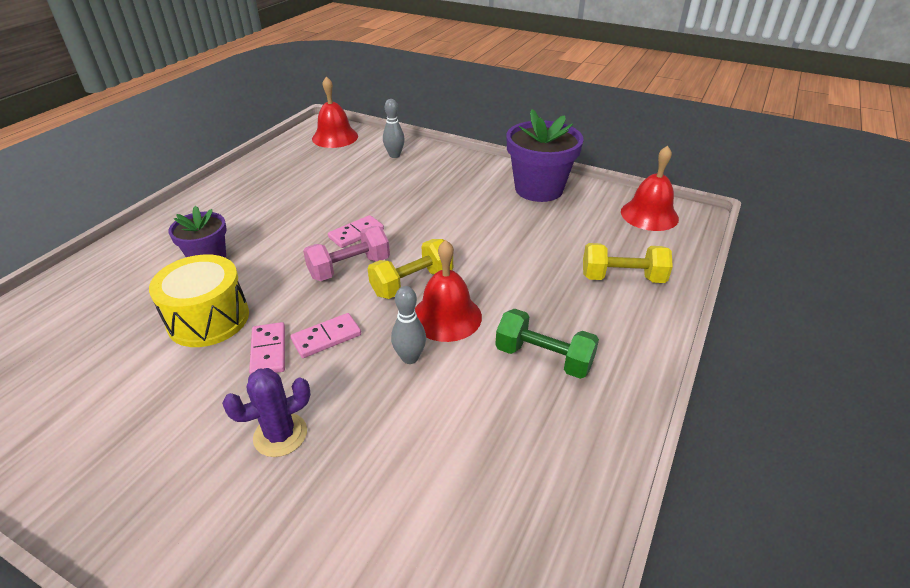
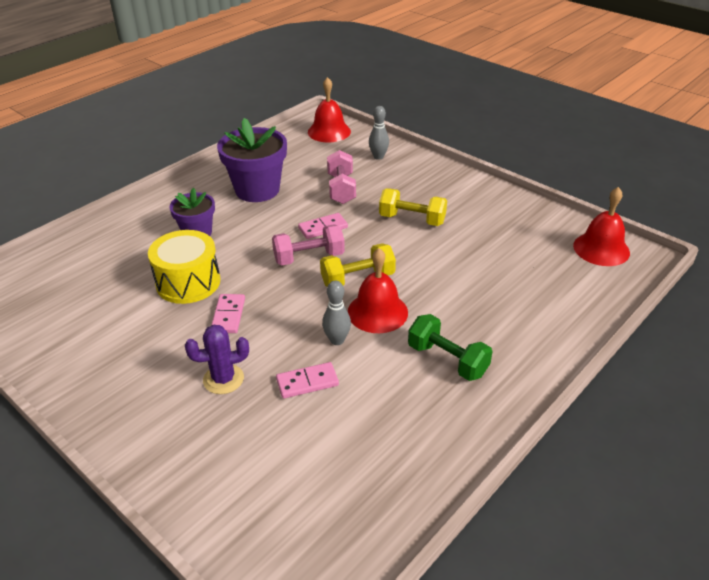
camera: 15 degrees right, 0 degrees up
pink domino [291,313,361,358] -> pink domino moved to [276,362,339,399]
purple flower pot [507,109,584,202] -> purple flower pot moved to [217,118,287,202]
yellow dumbbell [583,243,673,283] -> yellow dumbbell moved to [379,188,447,226]
none -> pink dumbbell [327,150,356,204]

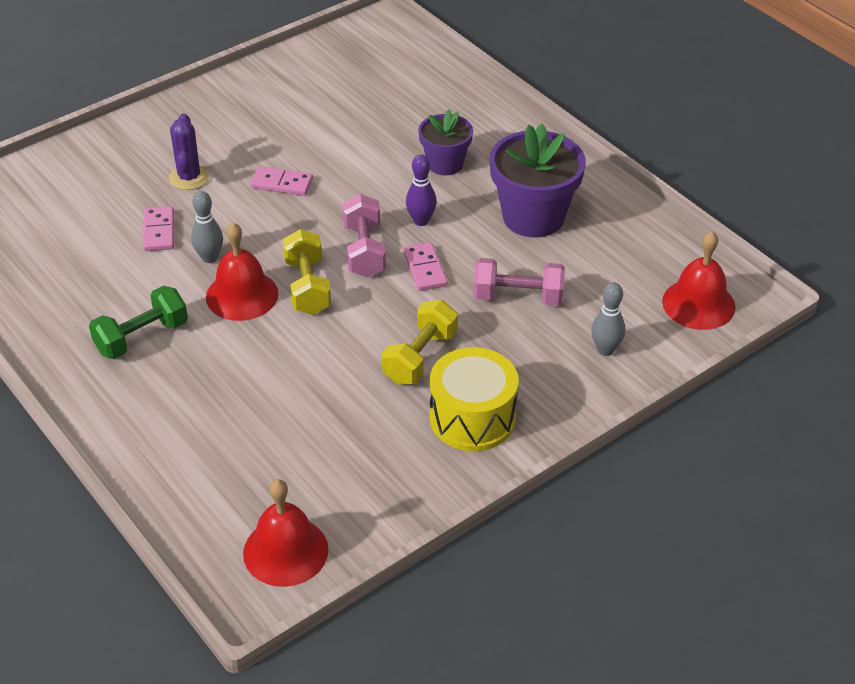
camera: 100 degrees right, 5 degrees up
yellow drum [148,230,220,304] -> yellow drum moved to [430,347,519,451]
none -> purple bowling pin [406,155,437,226]

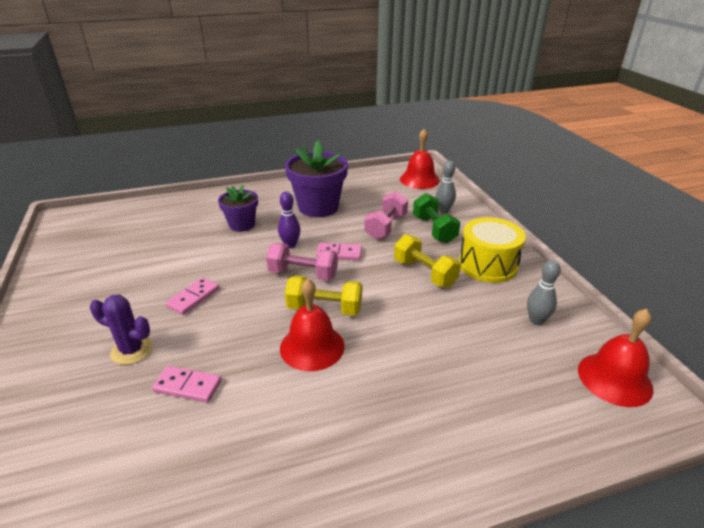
camera: 70 degrees left, 10 degrees down
green dumbbell [89,286,188,359] -> green dumbbell moved to [413,193,461,243]
grey bowling pin [191,191,223,263] -> grey bowling pin moved to [527,260,561,325]

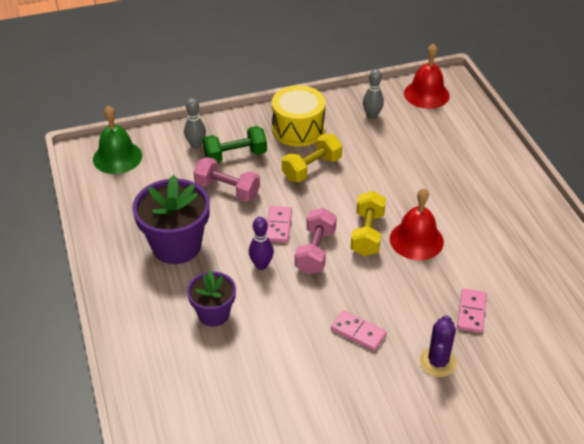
camera: 90 degrees left, 10 degrees up
red bell [400,129,440,189] -> green bell [93,106,142,174]

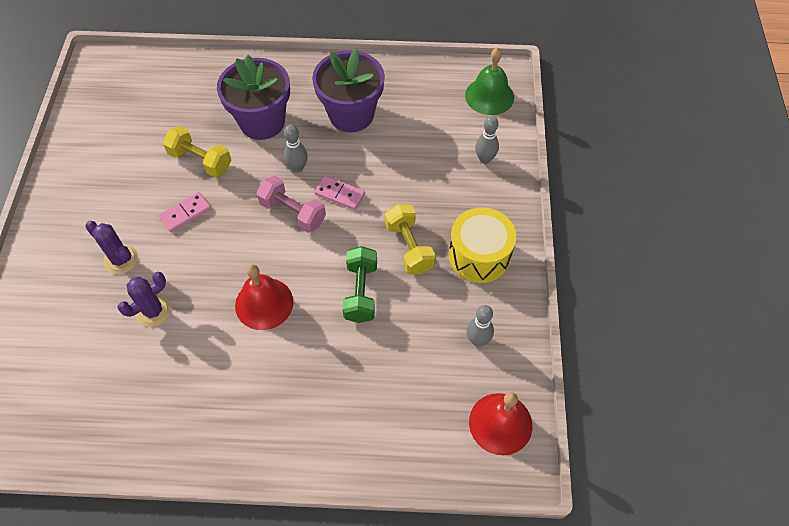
camera: 110 degrees right, 15 degrees up
purple flower pot [187,270,236,327] -> purple flower pot [217,55,290,140], size x1.66
pink dumbbell [194,157,260,202] -> none
green dumbbell [203,126,267,163] -> green dumbbell moved to [342,246,377,323]
purple bowling pin [249,217,274,270] -> grey bowling pin [284,125,308,172]
yellow dumbbell [351,191,386,256] -> yellow dumbbell moved to [163,126,231,177]
pink domino [457,288,487,333] -> purple cactus [117,272,171,327]

